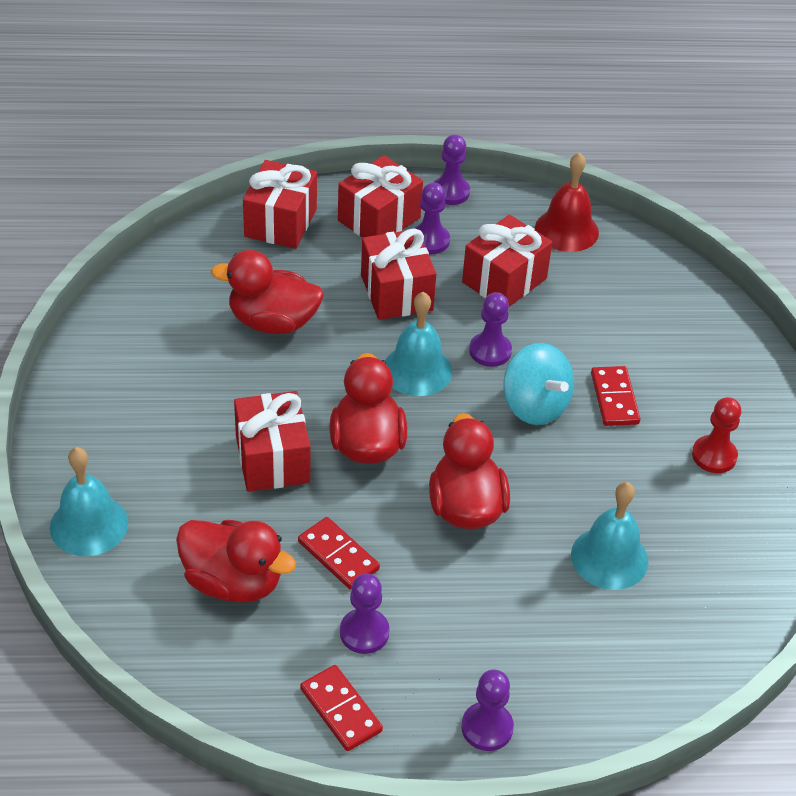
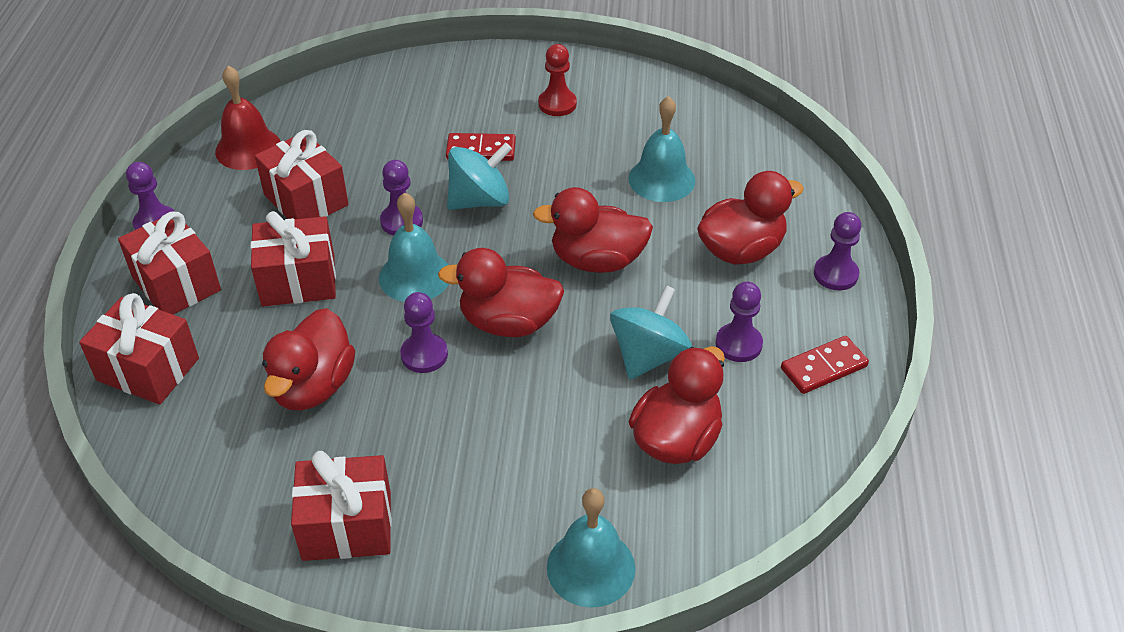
camera: 80 degrees left, 0 degrees up
red gift [234,391,310,492] -> red gift moved to [291,451,392,561]
red domino [298,517,380,590] -> turquoise spinning top [610,285,692,380]
purple pawn [414,183,450,254] -> purple pawn moved to [400,292,448,373]
none -> red duck [697,171,804,265]

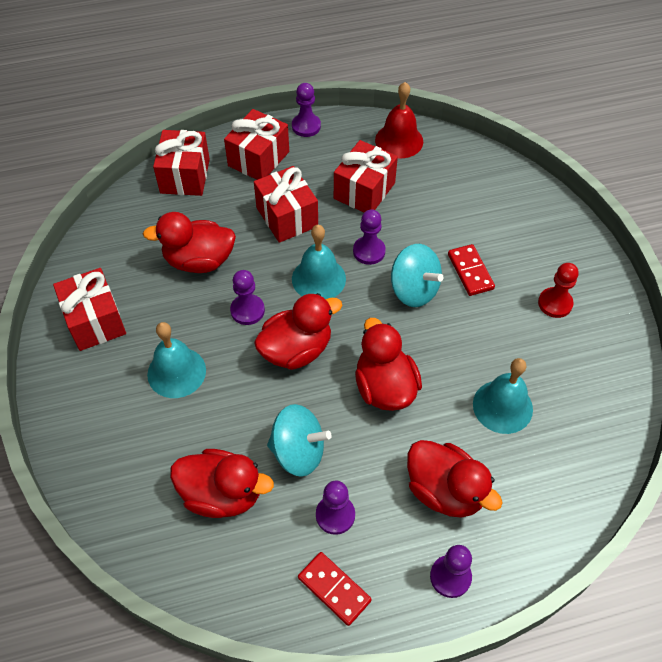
camera: 70 degrees right, 10 degrees up
red duck [438,248,564,337] -> red duck turned 75 degrees clockwise [254,293,342,370]
turquoise bell [547,488,635,608] -> turquoise bell moved to [147,322,206,398]

